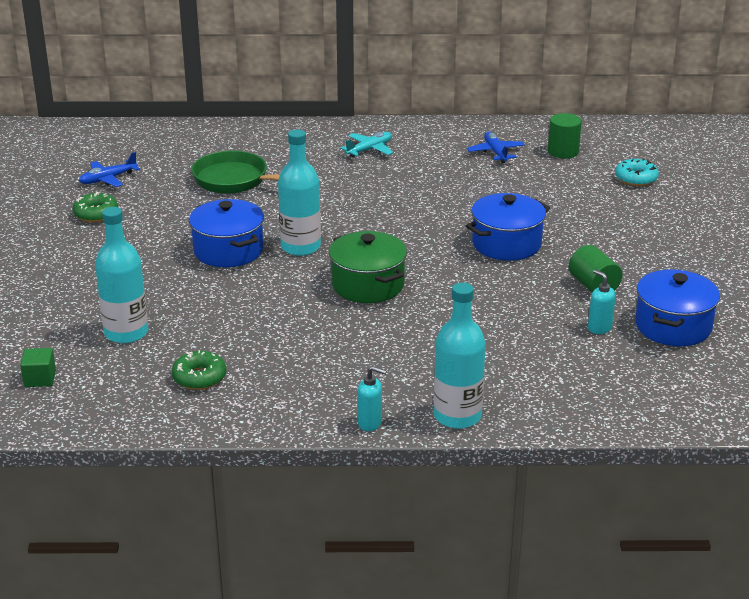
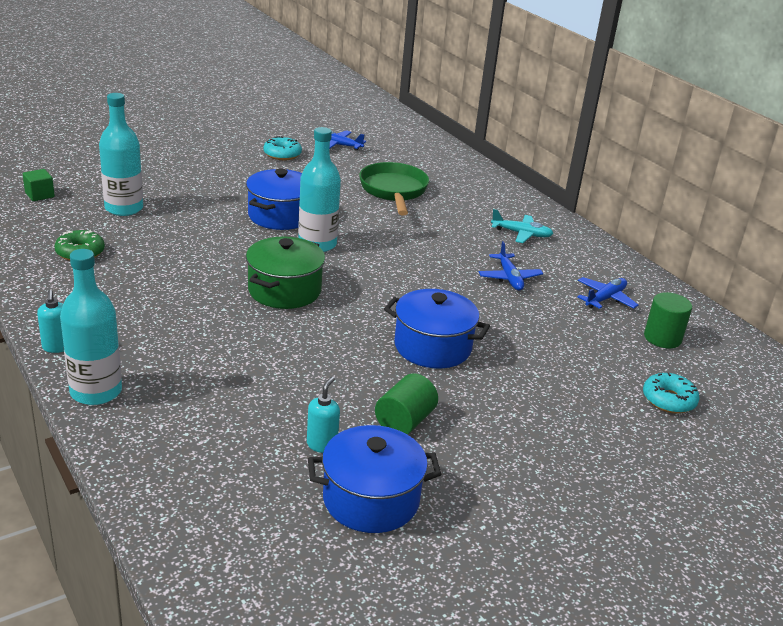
camera: 55 degrees right, 0 degrees up
green donut [73,192,118,222] -> turquoise donut [263,136,302,160]
none -> blue plane [479,241,543,291]

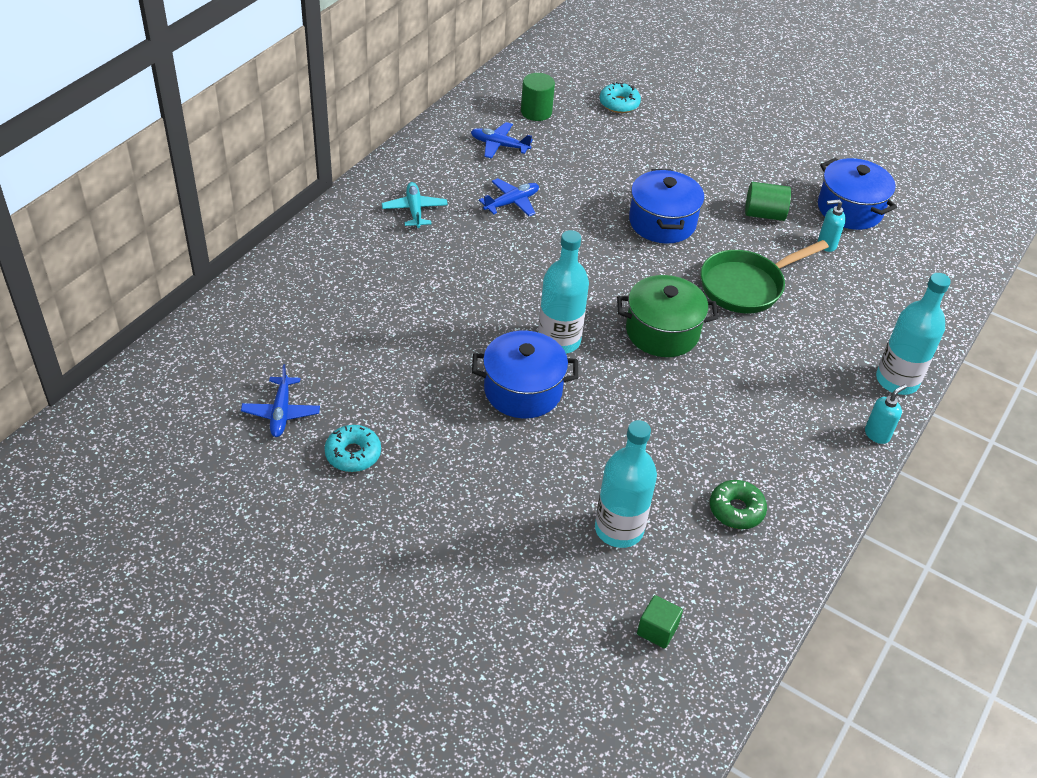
camera: 115 degrees left, 15 degrees up
green pan [359,162,429,215] -> green pan moved to [701,240,829,313]

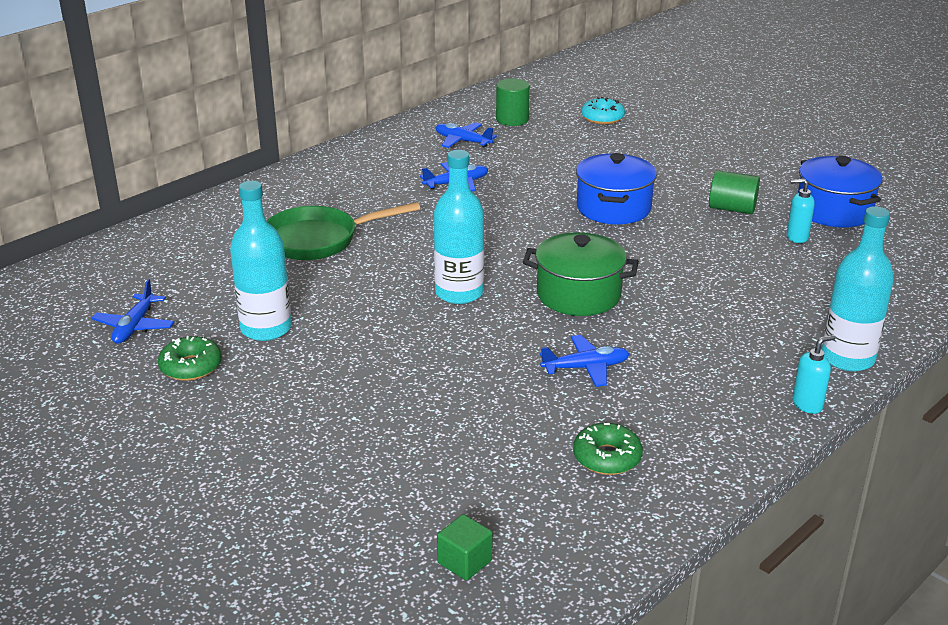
camera: 15 degrees right, 15 degrees down
turquoise donut [325,425,381,472] -> green donut [158,336,222,381]
turquoise plane [382,182,448,228] -> none
blue pot [472,331,578,418] -> none
turquoise bottle [595,420,657,548] -> turquoise bottle moved to [230,181,292,341]
green pan [701,240,829,313] -> green pan moved to [267,202,420,260]
none -> blue plane [540,335,630,387]

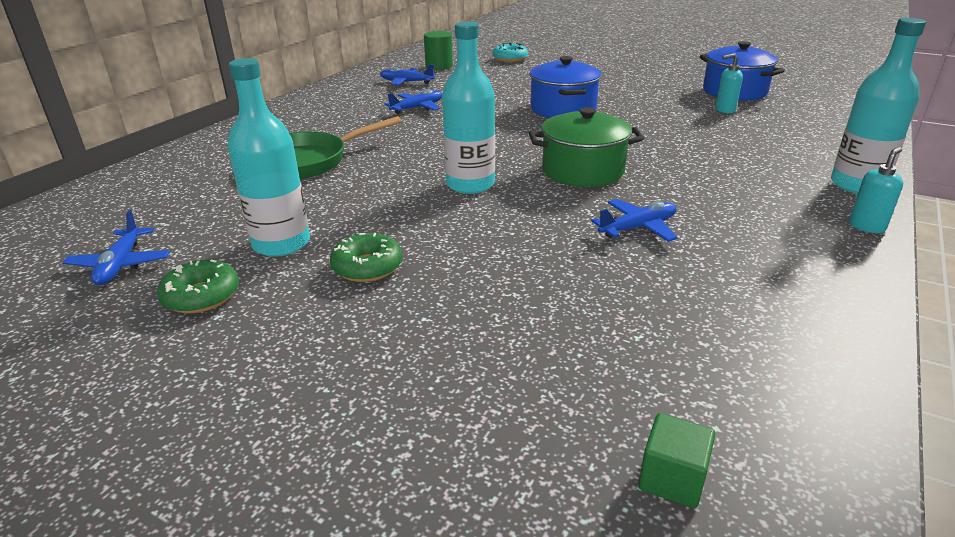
camera: 15 degrees left, 0 degrees up
green donut [573,423,643,475] -> green donut moved to [330,233,402,282]
green cylinder [709,170,760,214] -> none

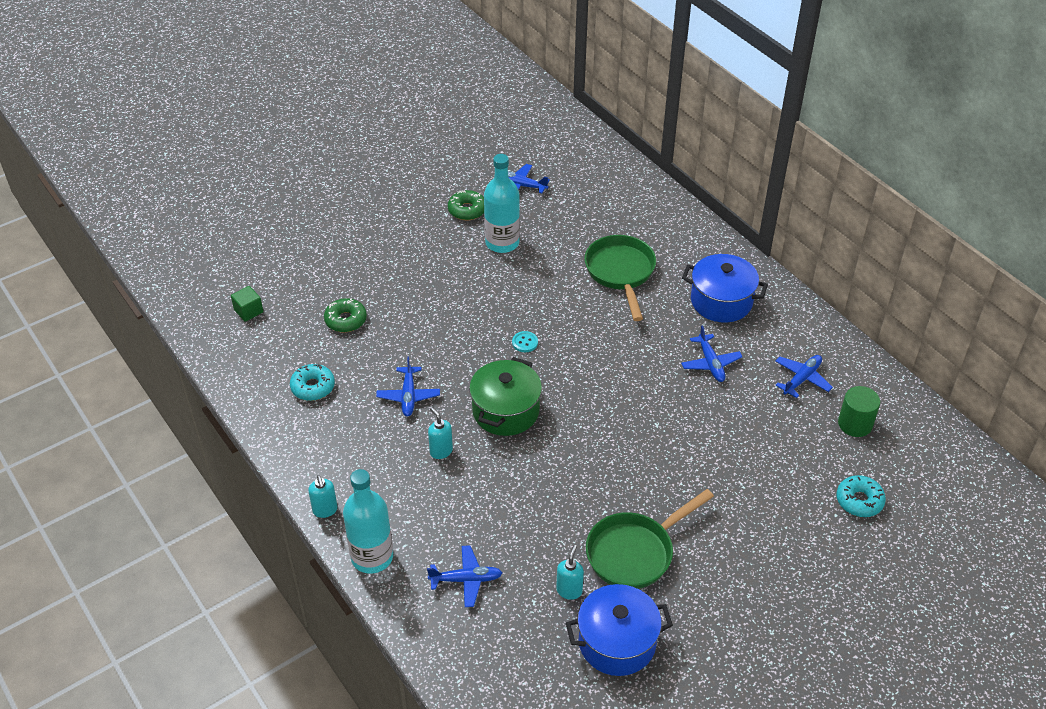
camera: 115 degrees right, 15 degrees up
green donut [330,233,402,282] -> green donut moved to [324,298,367,332]
turquoise bottle [442,22,495,194] -> turquoise button [512,331,538,352]
blue pot [529,56,602,118] -> blue pot moved to [682,254,768,323]
none -> turquoise donut [290,364,335,401]
none -> blue plane [427,545,502,607]
none -> turquoise soap dispenser [428,407,453,459]
none -> green pan [586,489,714,589]

